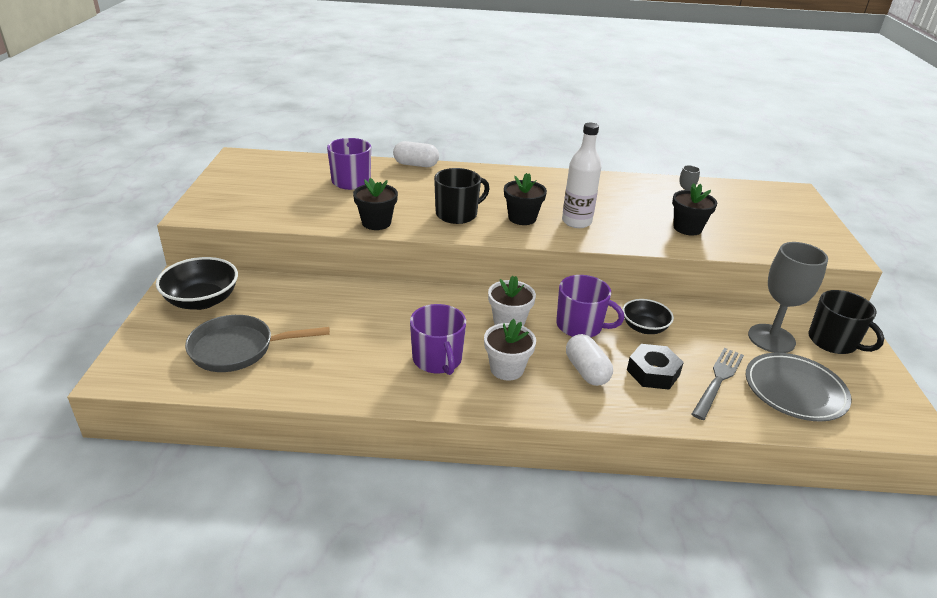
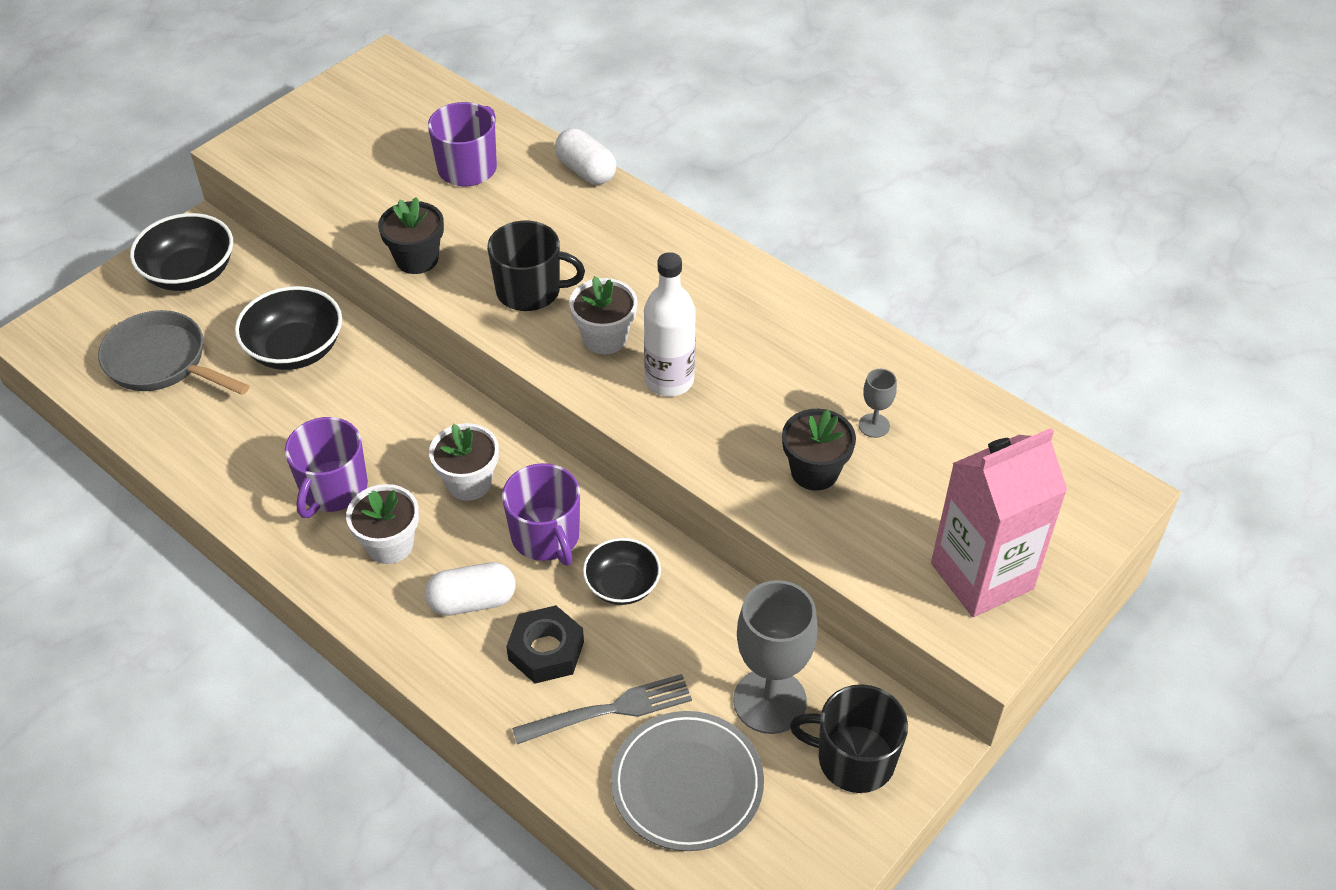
camera: 40 degrees right, 15 degrees up
black flower pot [504,173,547,225] -> white flower pot [569,276,638,354]
white capsule [566,334,613,386] -> white capsule turned 60 degrees clockwise [425,562,515,616]
black mug [808,290,884,354] -> black mug turned 105 degrees clockwise [790,684,908,793]
none -> black bowl [235,286,342,370]
none -> pink carton [931,428,1067,617]

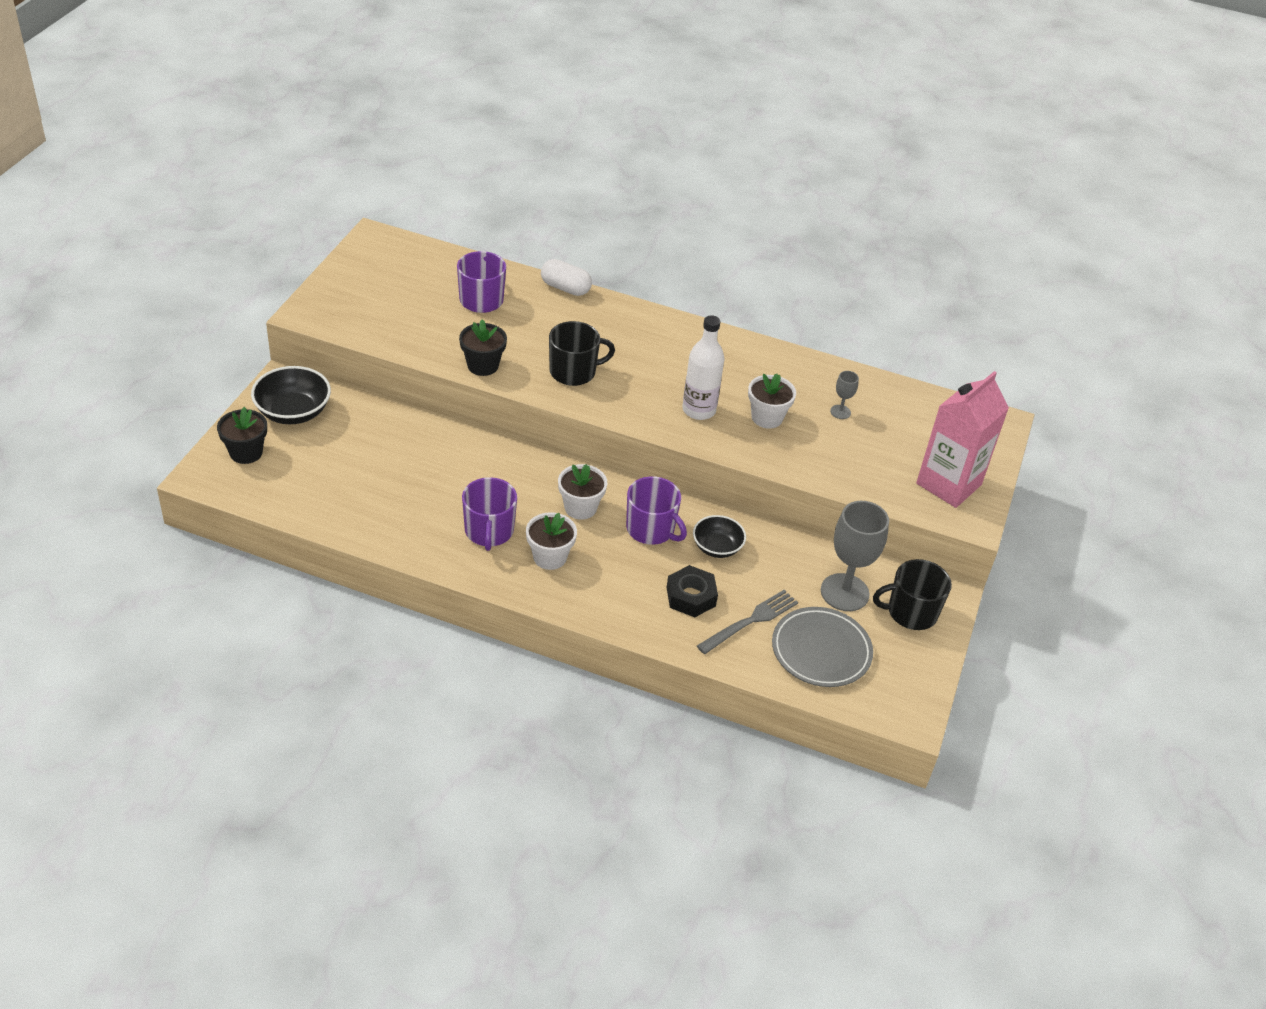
camera: 25 degrees left, 5 degrees down
grey pan [98,310,250,395] -> none
black bowl [235,286,342,370] -> none
white capsule [425,562,515,616] -> none
white flower pot [569,276,638,354] -> white flower pot moved to [748,374,796,429]
black flower pot [782,409,856,491] -> black flower pot moved to [217,407,267,464]

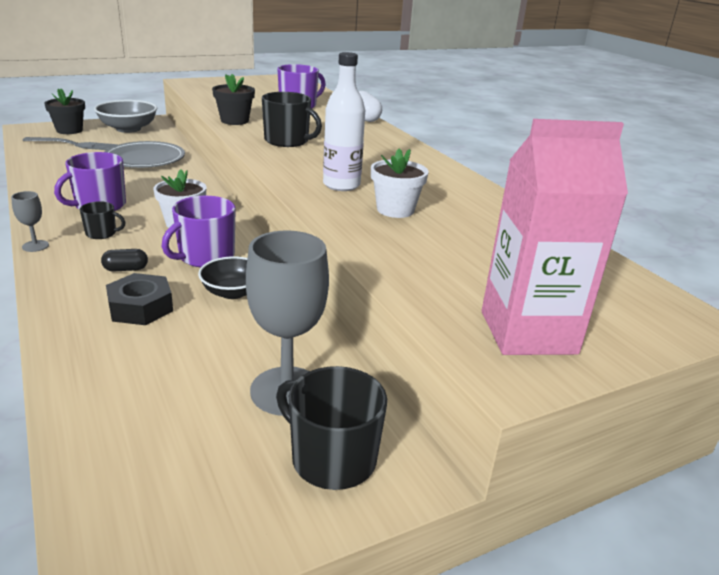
camera: 45 degrees right, 15 degrees down
black bowl [251,366,331,424] -> grey bowl [94,100,157,133]
white flower pot [526,512,577,570] -> black mug [80,201,126,239]
purple mug [626,476,687,545] -> purple mug turned 45 degrees clockwise [162,196,236,268]
grey fork [697,590,798,654] -> grey fork moved to [22,137,118,150]
grey plate [772,607,873,687] -> grey plate moved to [105,141,185,168]
grey goblet [830,371,859,419] -> grey goblet moved to [11,191,49,252]
none -> black capsule [101,249,148,272]

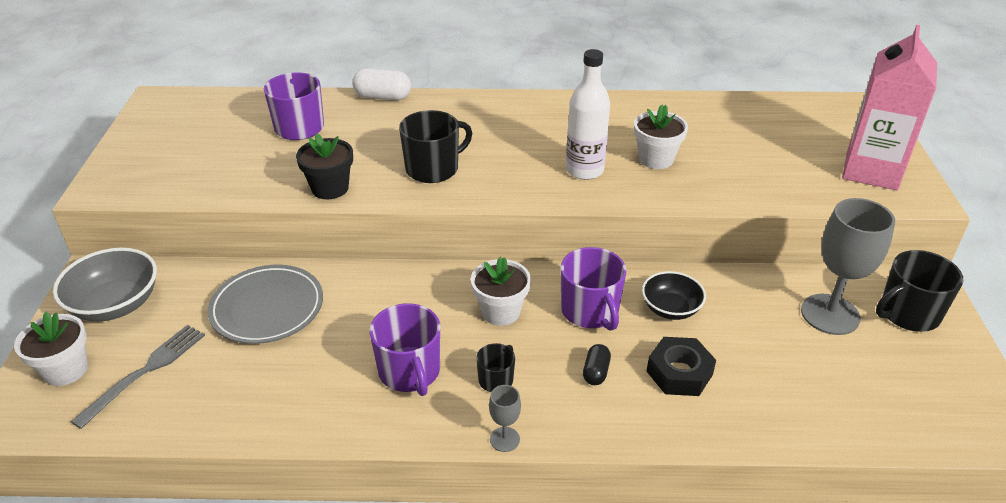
camera: 60 degrees left, 10 degrees up
black flower pot [44,88,85,134] -> white flower pot [14,312,88,386]

